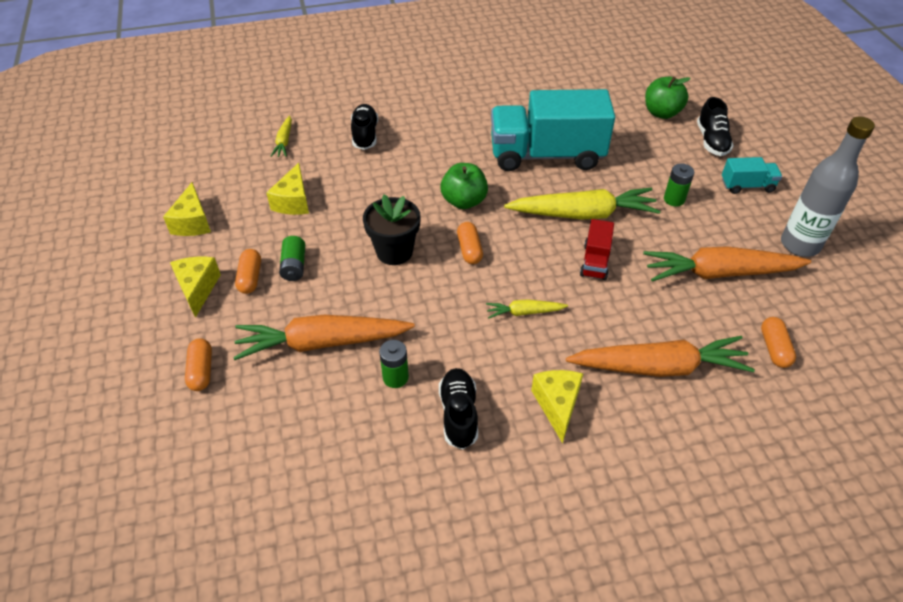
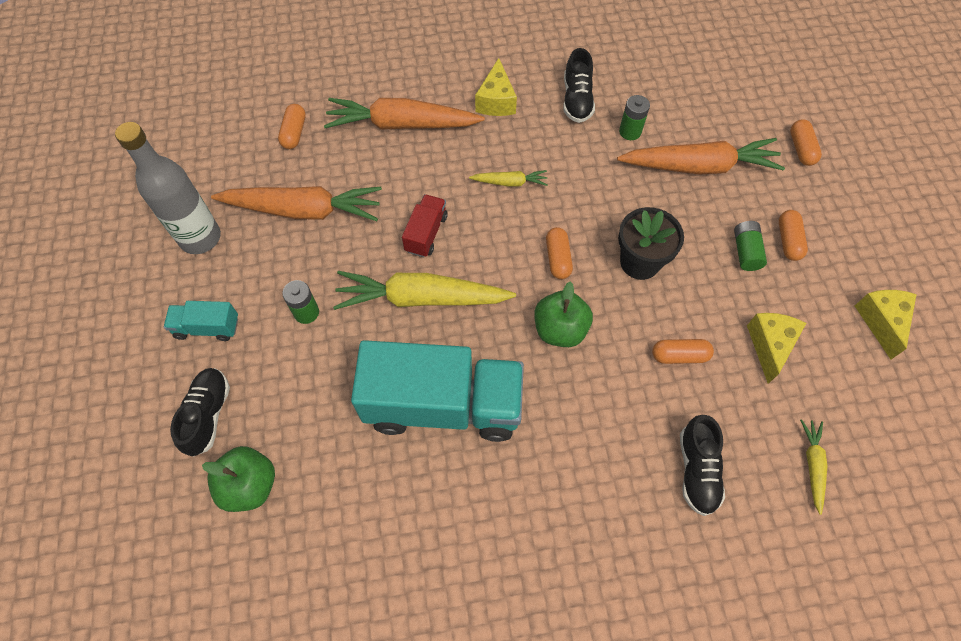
camera: 175 degrees left, 15 degrees up
yellow cheese [170,257,221,318] -> none
none -> orange capsule [652,339,714,364]

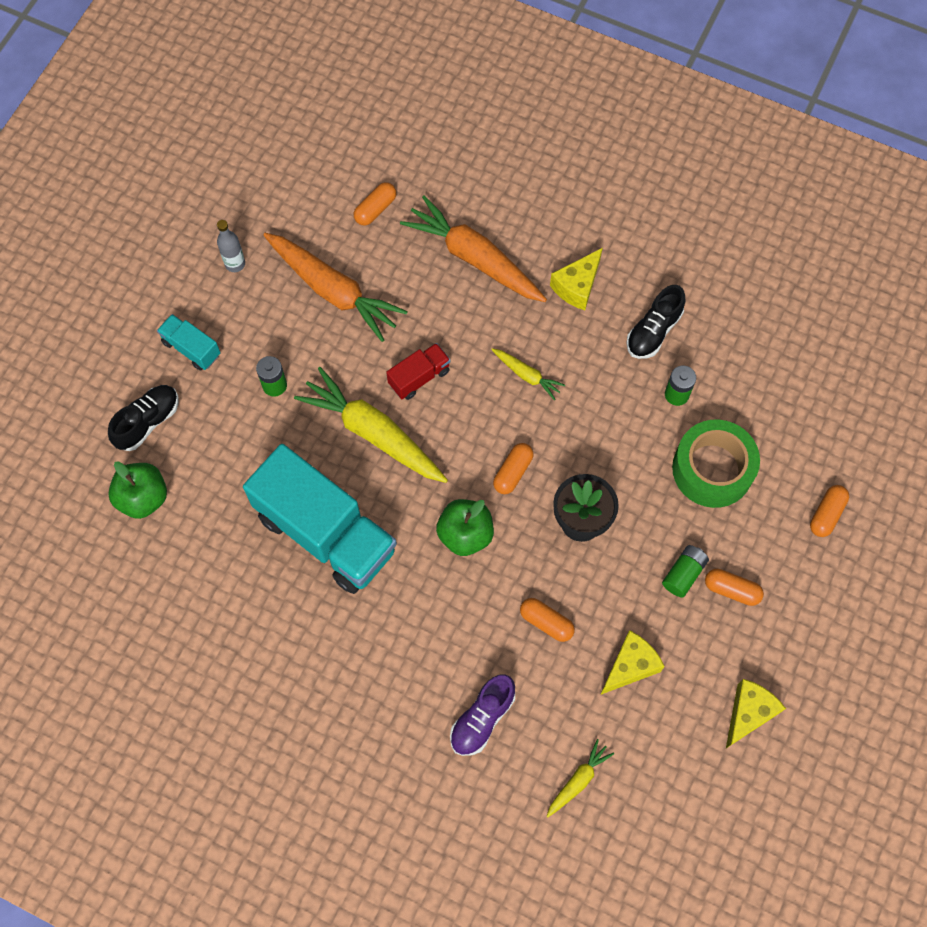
camera: 35 degrees right, 5 degrees up
grey bottle [115,122,221,254] -> grey bottle [217,220,245,272], size x0.50
orange carrot [617,138,785,175] -> green tape [672,420,760,508]
black shoe [680,415,725,516] -> purple shoe [450,674,515,756]
orange capsule [779,210,808,261] -> orange capsule turned 75 degrees clockwise [705,569,764,606]

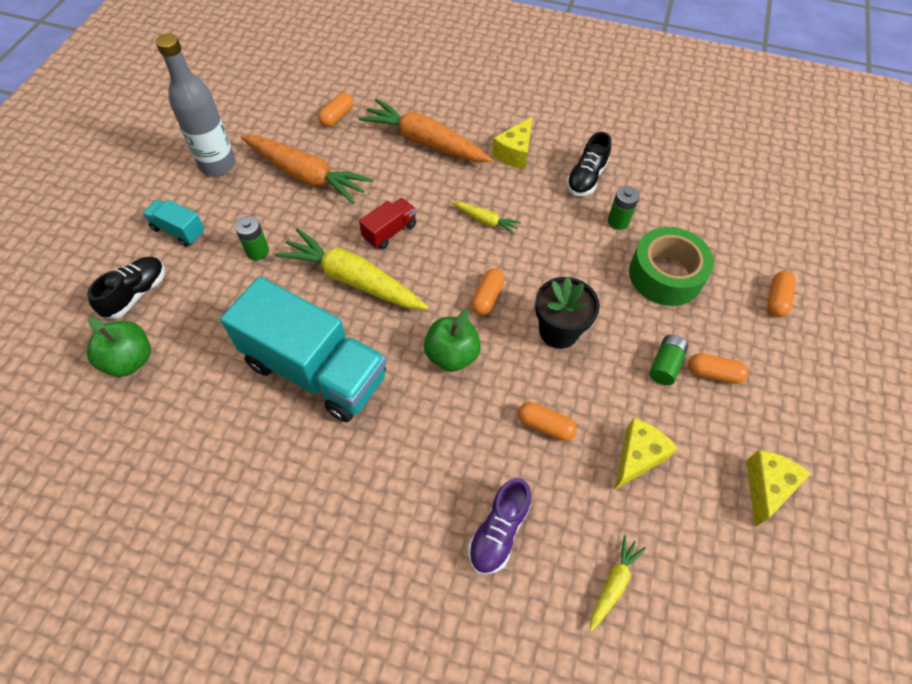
camera: 10 degrees left, 10 degrees down
grey bottle [217,220,245,272] -> grey bottle [156,33,236,176], size x2.02

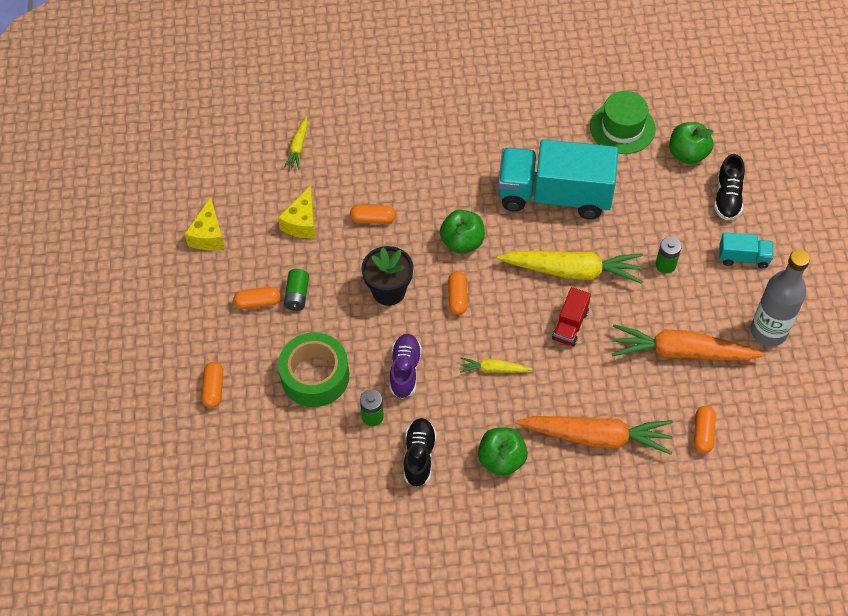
camera: 160 degrees right, 0 degrees up
purple shoe [468,478,531,575] -> purple shoe moved to [390,334,422,399]
yellow cheese [492,117,532,169] -> green apple [478,428,528,476]
none -> green hat [590,91,656,154]

